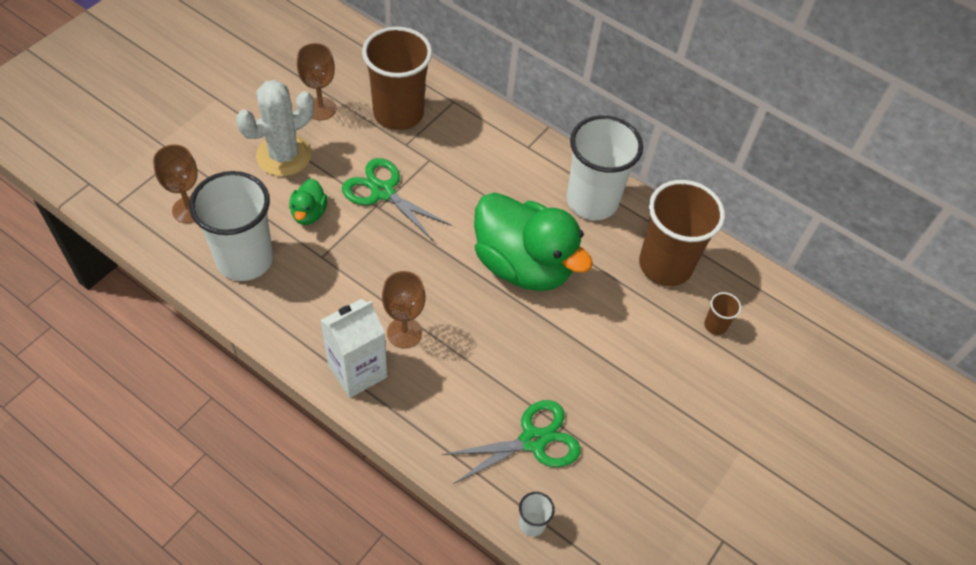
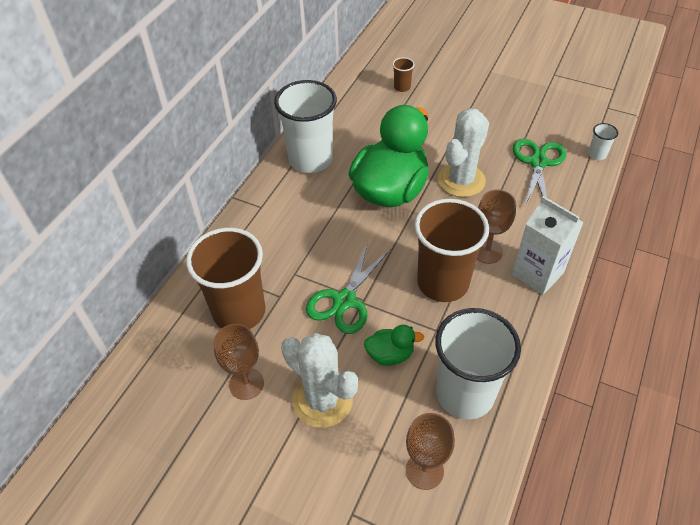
camera: 95 degrees left, 5 degrees down
green scissors [442,400,581,484] -> green scissors turned 45 degrees clockwise [513,139,566,207]
brown cup [639,180,725,286] -> brown cup moved to [414,199,489,302]
none -> white cactus [438,108,489,197]

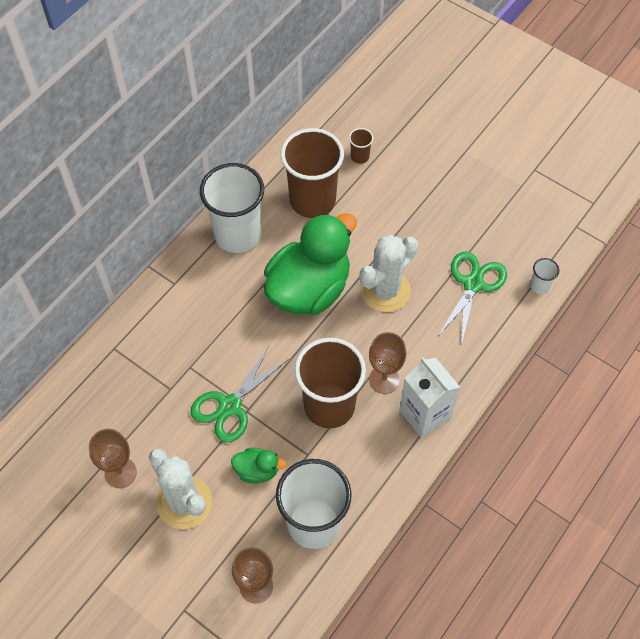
camera: 10 degrees right, 10 degrees up
brown cup [186,228,266,329] -> brown cup moved to [281,128,344,218]

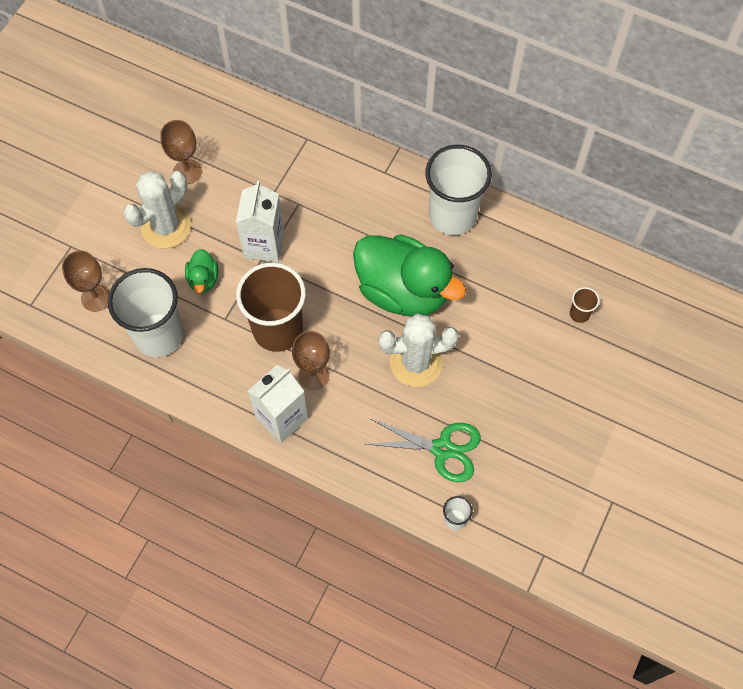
camera: 80 degrees right, 5 degrees up
green scissors [191,346,289,443] -> white carton [236,181,284,262]
brown cup [281,128,344,218] -> none
white cactus [360,235,418,312] -> white cactus turned 45 degrees counterclockwise [378,314,459,387]

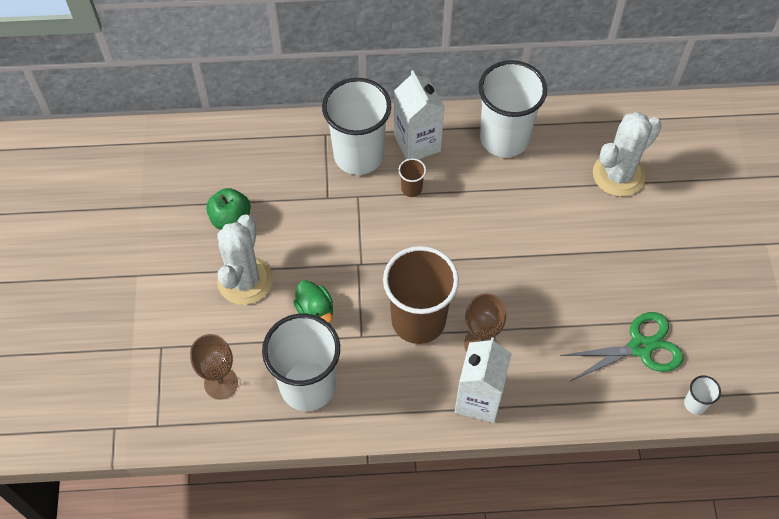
camera: 30 degrees left, 5 degrees down
brown goblet [160,120,202,184] -> green apple [206,188,251,230]
white carton [236,181,284,262] -> white carton moved to [394,70,444,159]
green duck [353,234,466,317] -> none
white cactus [378,314,459,387] -> white cactus moved to [593,112,662,197]
brown cup [570,287,599,323] -> brown cup moved to [399,158,426,197]
none -> white cup [322,78,391,175]

